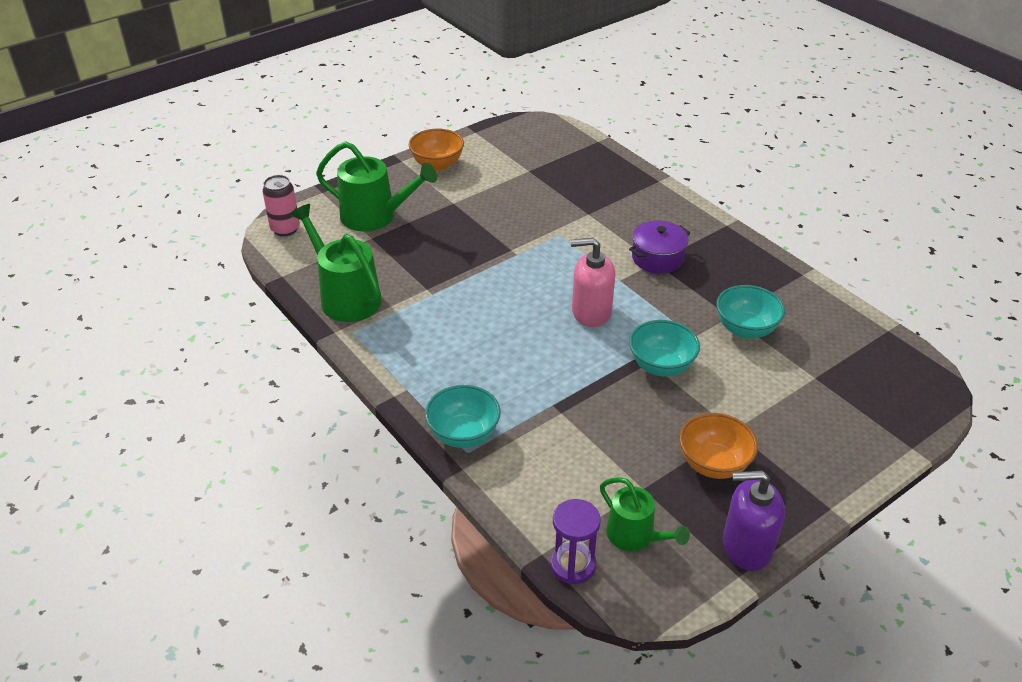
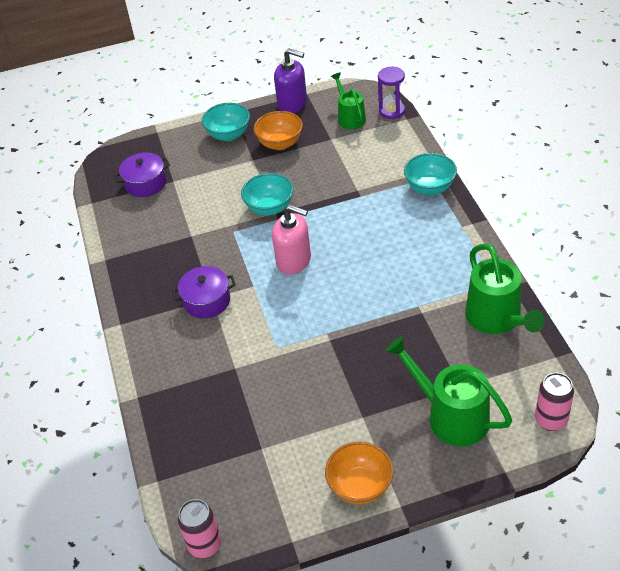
camera: 155 degrees left, 5 degrees up
turquoise bowl [716,285,785,339] -> turquoise bowl moved to [202,103,250,141]
none -> purple pot [114,153,170,197]
none -> pink can [178,499,221,558]

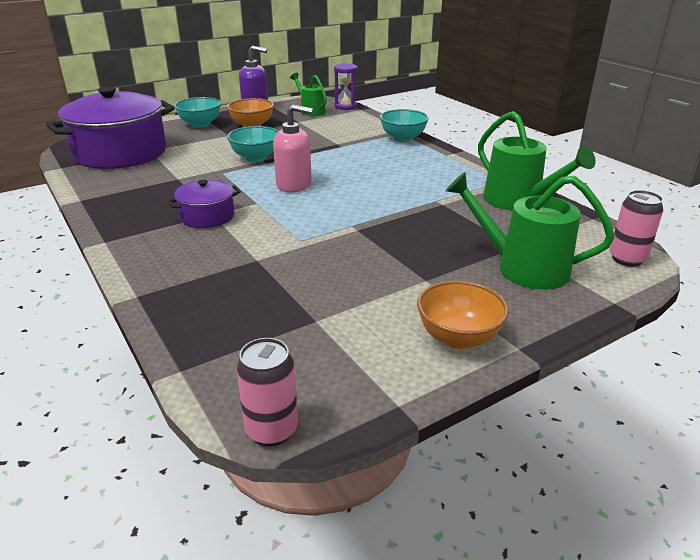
camera: 20 degrees left, 15 degrees down
purple pot [114,153,170,197] -> purple pot [46,87,175,169], size x2.08

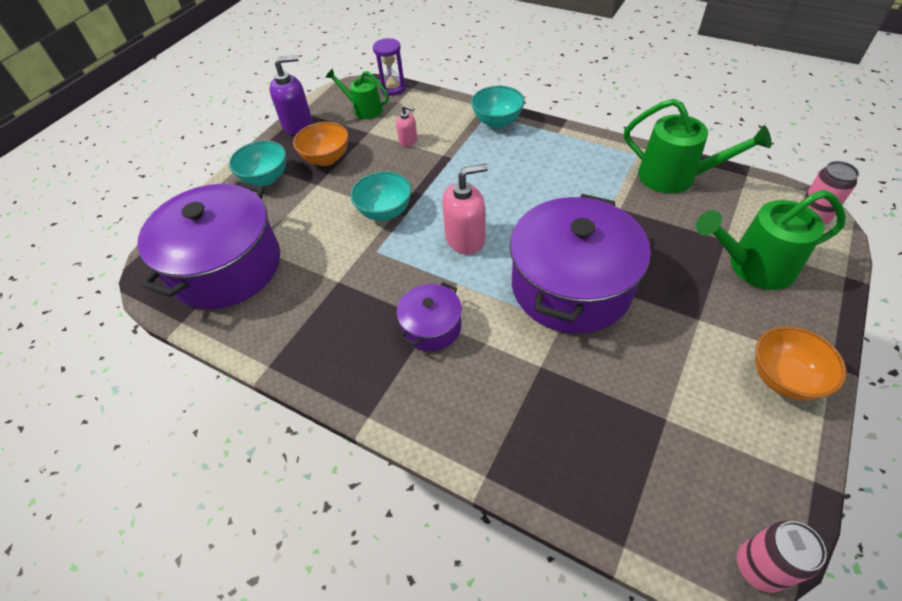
camera: 25 degrees left, 20 degrees up
none -> pink soap dispenser [396,105,417,147]
none -> purple pot [510,194,651,334]

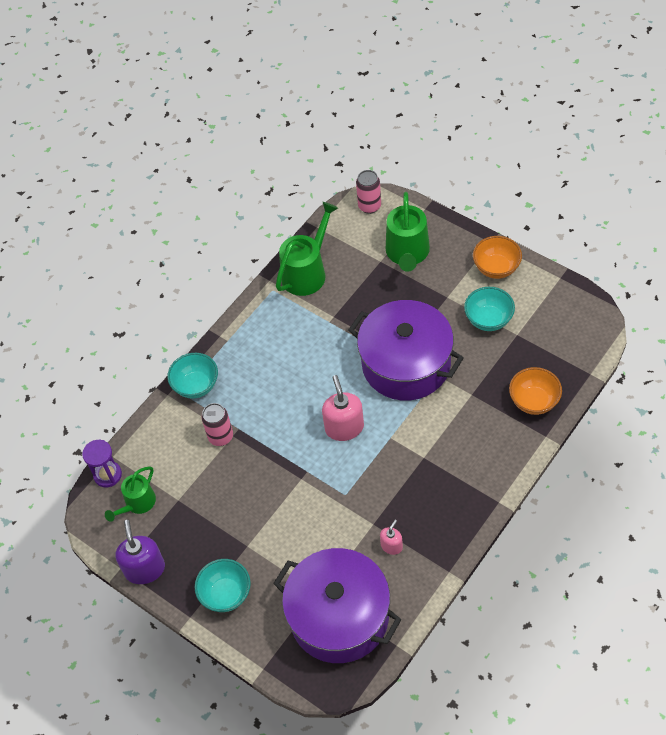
camera: 80 degrees left, 5 degrees up
orange bowl [293,122,349,166] -> orange bowl moved to [509,367,562,415]
turquoise bowl [350,171,412,221] -> turquoise bowl moved to [464,287,515,331]
pink soap dispenser [396,105,417,147] -> pink soap dispenser moved to [380,520,403,555]
purple pot [396,282,462,351] -> none
pink can [737,521,827,593] -> pink can moved to [201,403,233,446]

